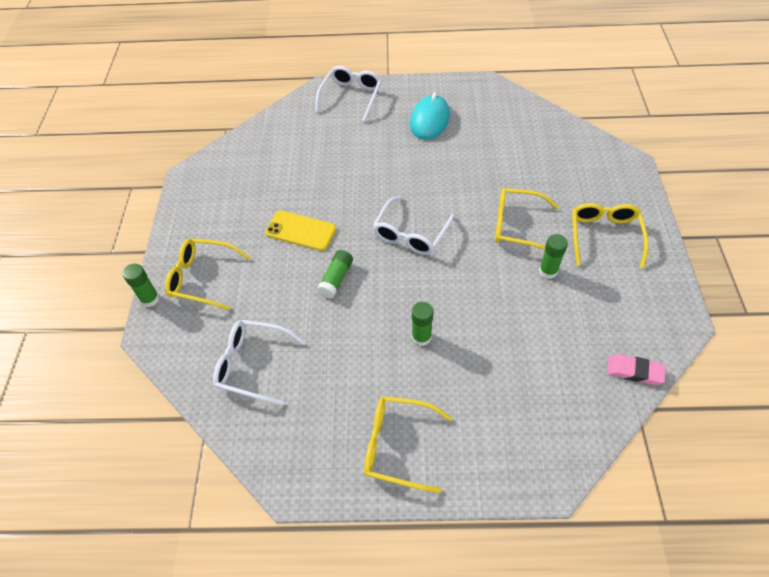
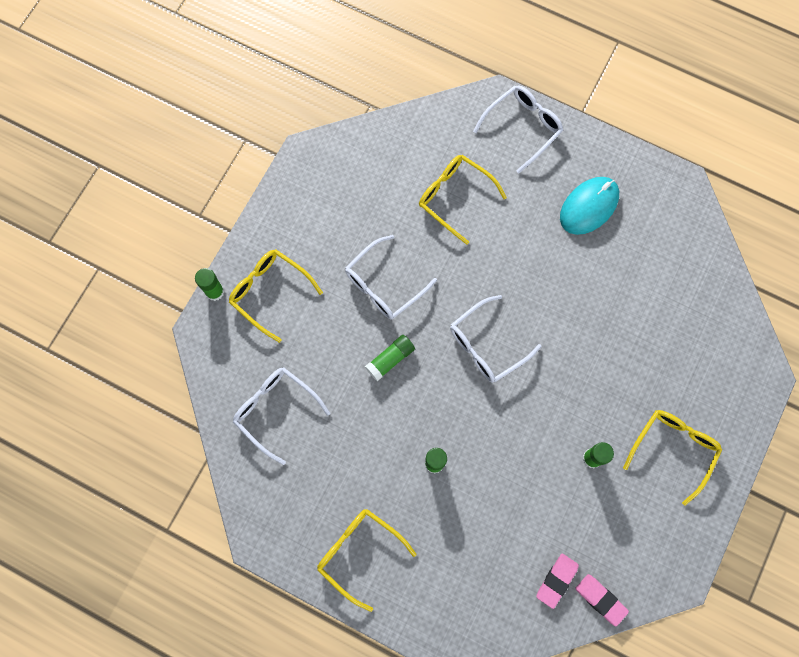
camera: 25 degrees right, 20 degrees up
yellow phone [265,210,336,251] -> white glasses [345,235,437,320]
yellow glasses [495,188,559,250] -> yellow glasses moved to [419,155,507,245]
none -> pink eraser [536,553,579,609]

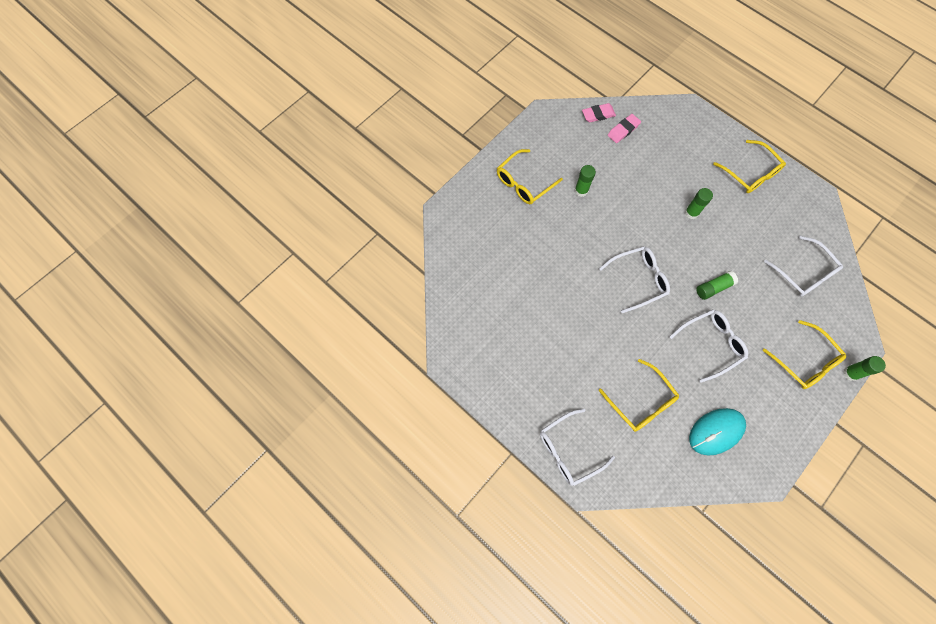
camera: 165 degrees left, 5 degrees down
turquoise mouse [560,177,619,235] -> turquoise mouse moved to [689,408,746,456]
pink eraser [575,574,629,626] -> pink eraser turned 75 degrees counterclockwise [582,103,616,122]

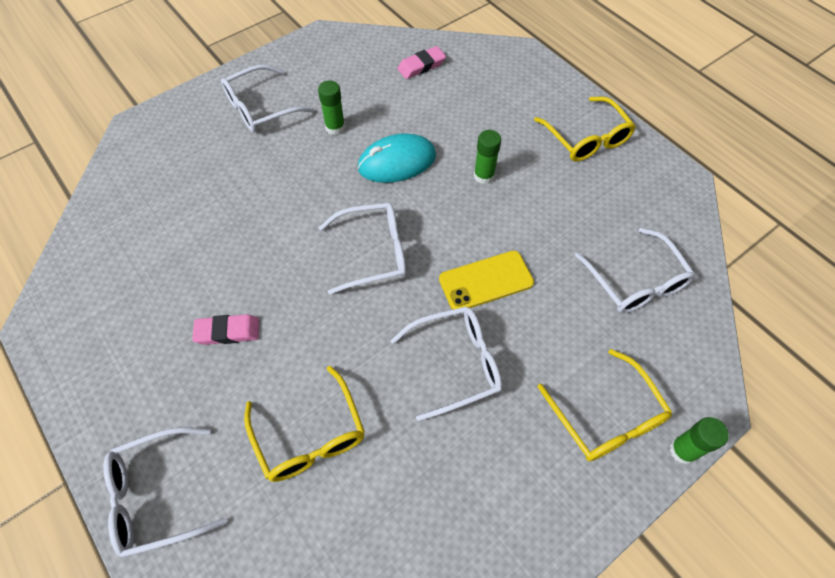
camera: 10 degrees right, 10 degrees down
yellow glasses [497,149,563,204] -> white glasses [221,65,314,132]
pink eraser [582,103,616,122] -> pink eraser moved to [192,314,259,345]
turquoise mouse [689,408,746,456] -> turquoise mouse moved to [357,133,436,183]
green glue stick [696,271,738,300] -> yellow phone [439,251,534,310]

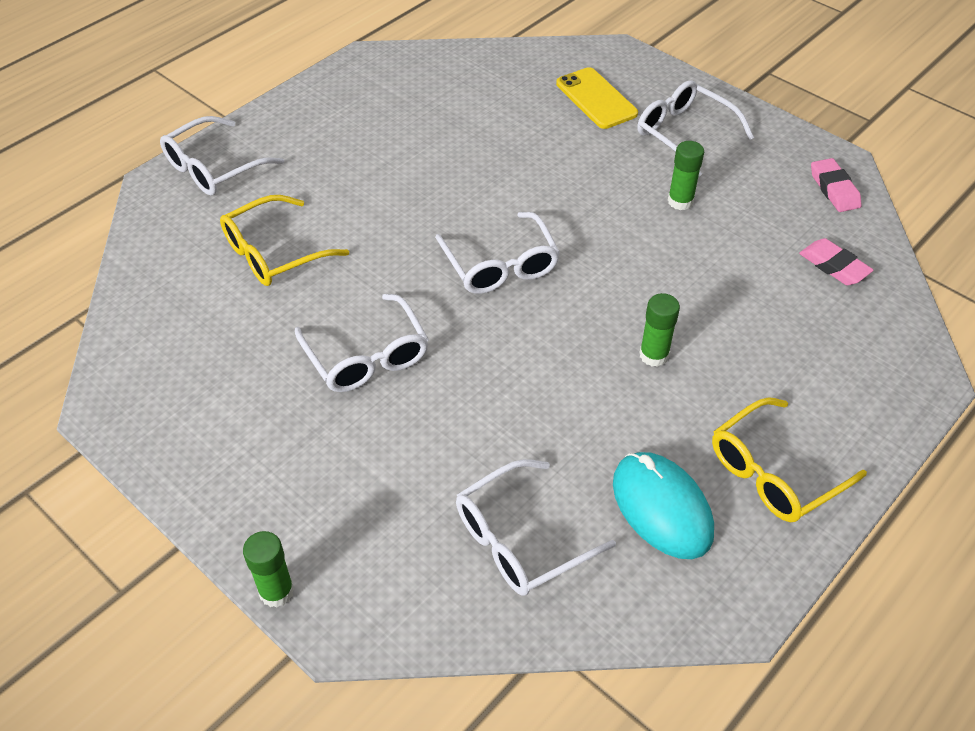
camera: 80 degrees right, 10 degrees down
white glasses [103,427,227,558] -> white glasses turned 105 degrees counterclockwise [160,116,284,196]
pink eraser [192,314,259,345] -> pink eraser moved to [811,158,862,212]
turquoise mouse [357,133,436,183] -> turquoise mouse moved to [613,452,714,559]
yellow phone [439,251,534,310] -> yellow phone moved to [556,67,638,129]
yellow glasses [537,349,673,461] -> none

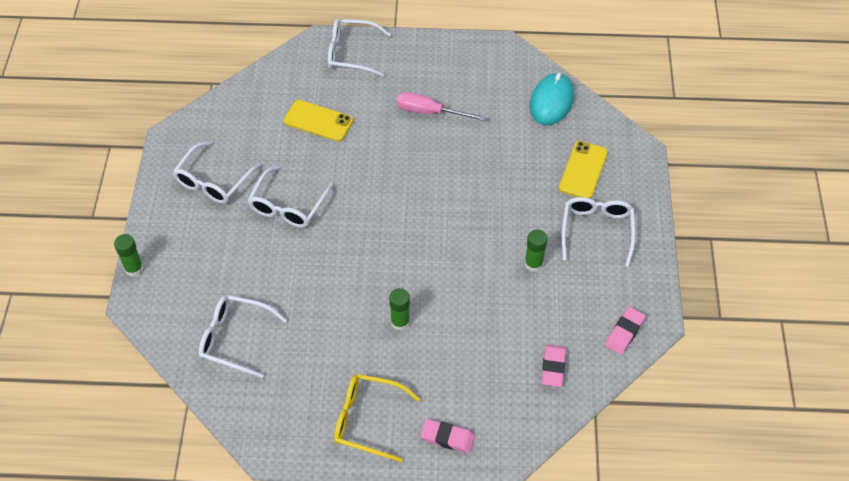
camera: 50 degrees right, 5 degrees up
yellow glasses [220,195,349,286] -> yellow phone [284,100,353,142]
white glasses [435,212,560,294] -> white glasses moved to [173,141,261,204]
turquoise mouse [613,452,714,559] -> turquoise mouse moved to [530,73,574,125]
none -> pink screwdriver [397,92,486,121]
none -> pink eraser [420,419,475,453]

